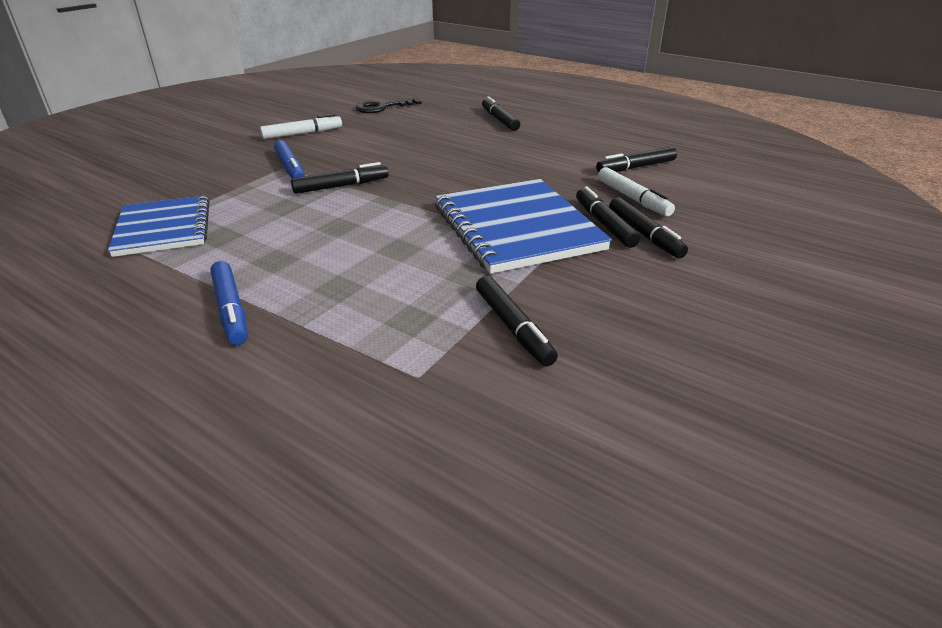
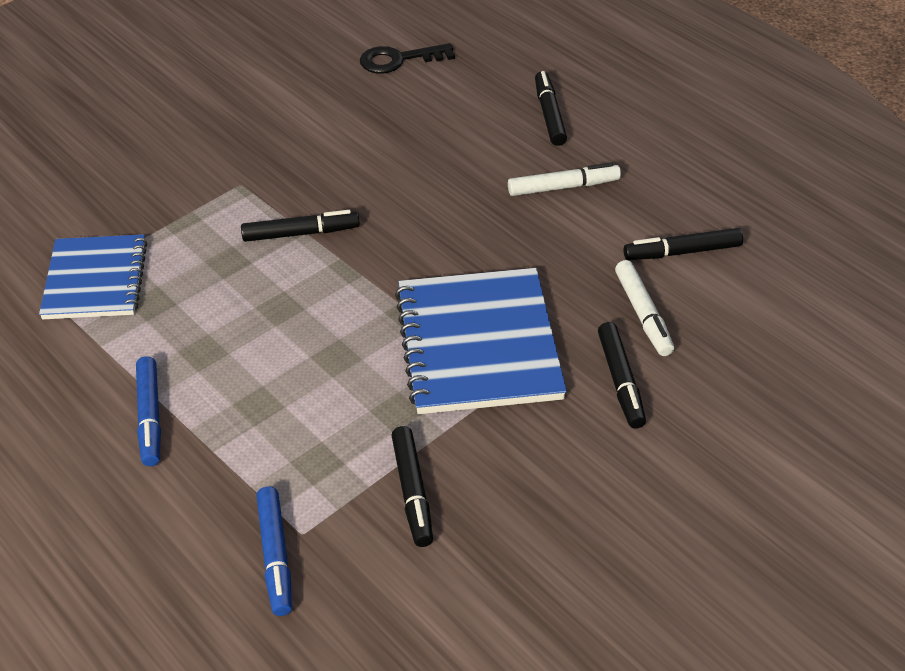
camera: 15 degrees right, 10 degrees up
white marker [260,114,342,139] -> white marker moved to [508,163,621,196]
blue marker [274,140,305,178] -> blue marker moved to [256,487,292,616]
black marker [576,186,640,248] -> none

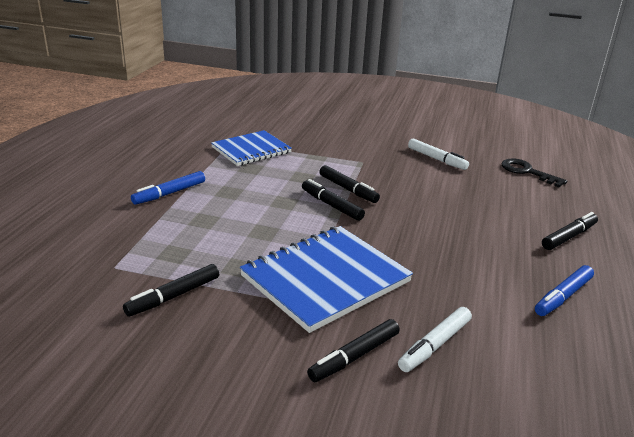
camera: 55 degrees right, 15 degrees down
blue marker [256,487,292,616] -> blue marker moved to [535,265,594,316]
white marker [508,163,621,196] -> white marker moved to [408,139,469,170]
black marker [624,228,743,260] -> black marker moved to [302,179,365,221]

